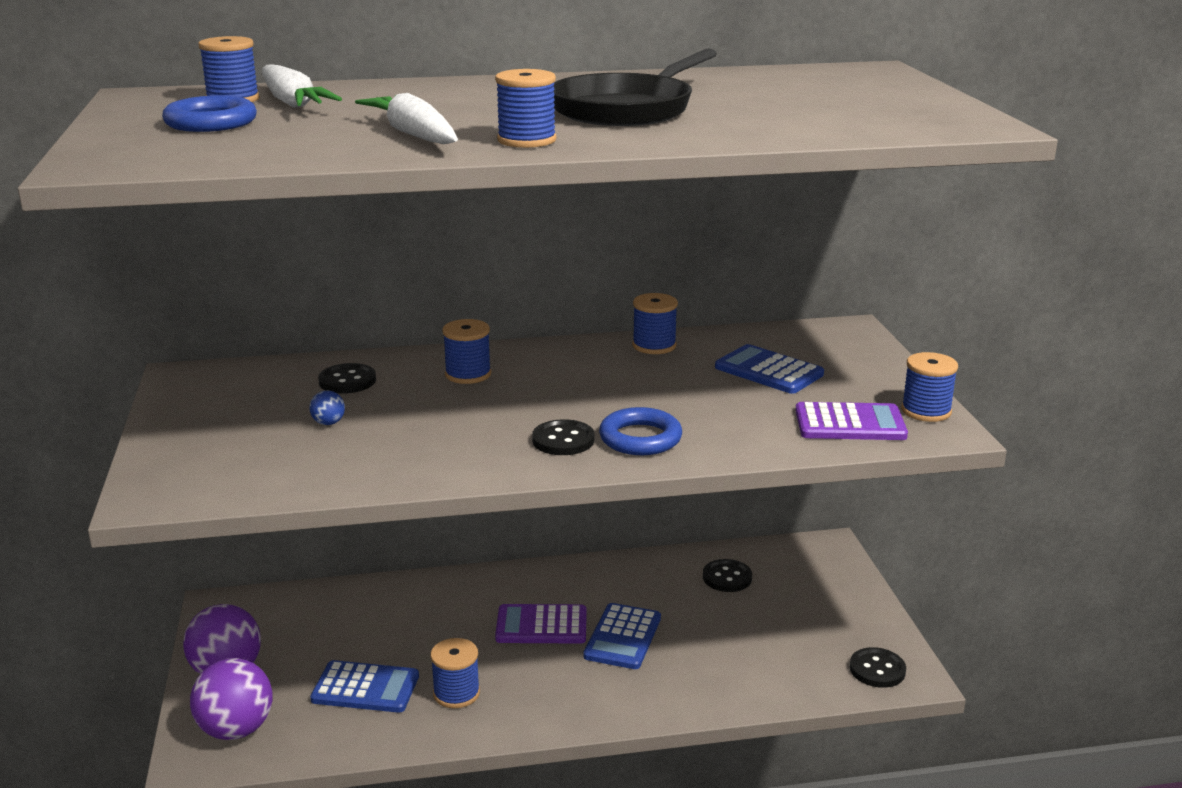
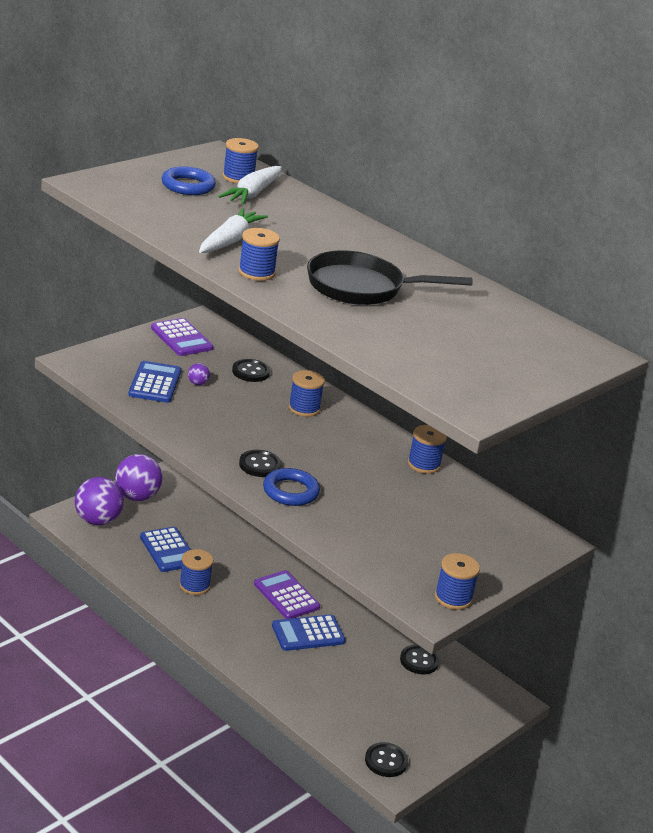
camera: 50 degrees right, 5 degrees up
blue ball [309,391,345,425] -> purple ball [188,363,210,385]
blue calculator [715,344,824,394] -> blue calculator moved to [128,361,181,403]
purple calculator [795,402,908,440] -> purple calculator moved to [151,318,213,356]

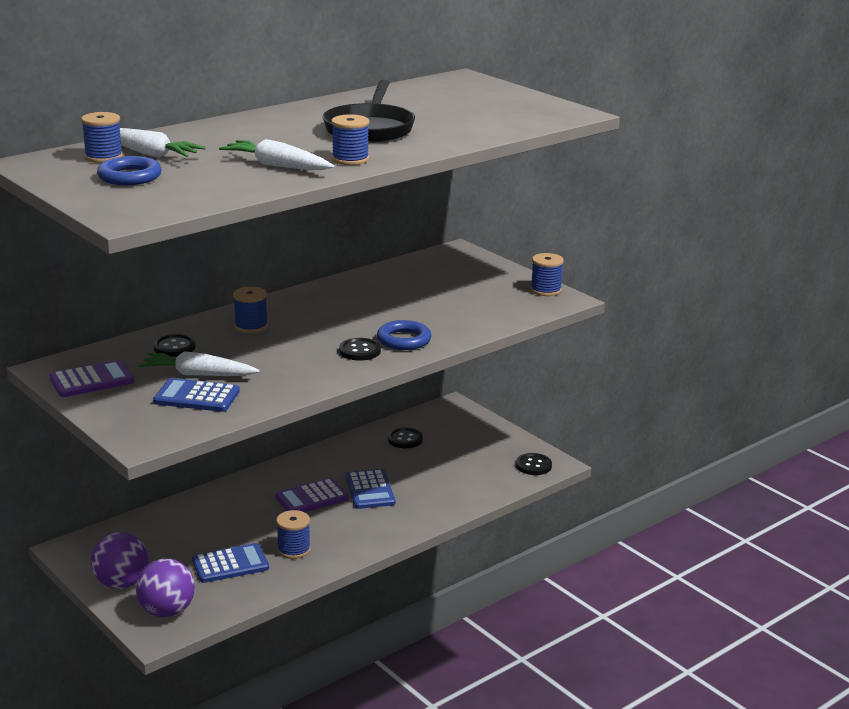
camera: 80 degrees left, 5 degrees down
purple ball [188,363,210,385] -> white carrot [139,351,260,376]
blue spool [408,425,447,474] -> none

